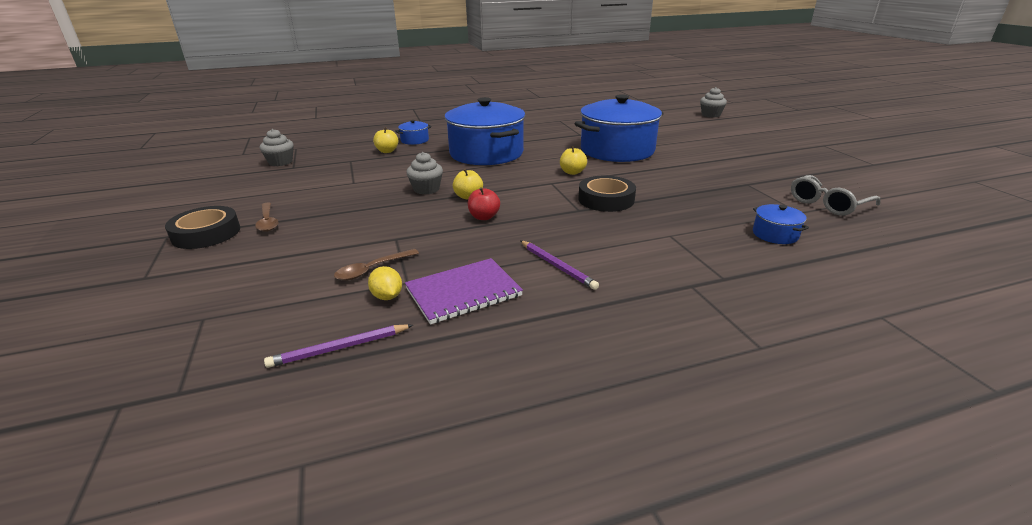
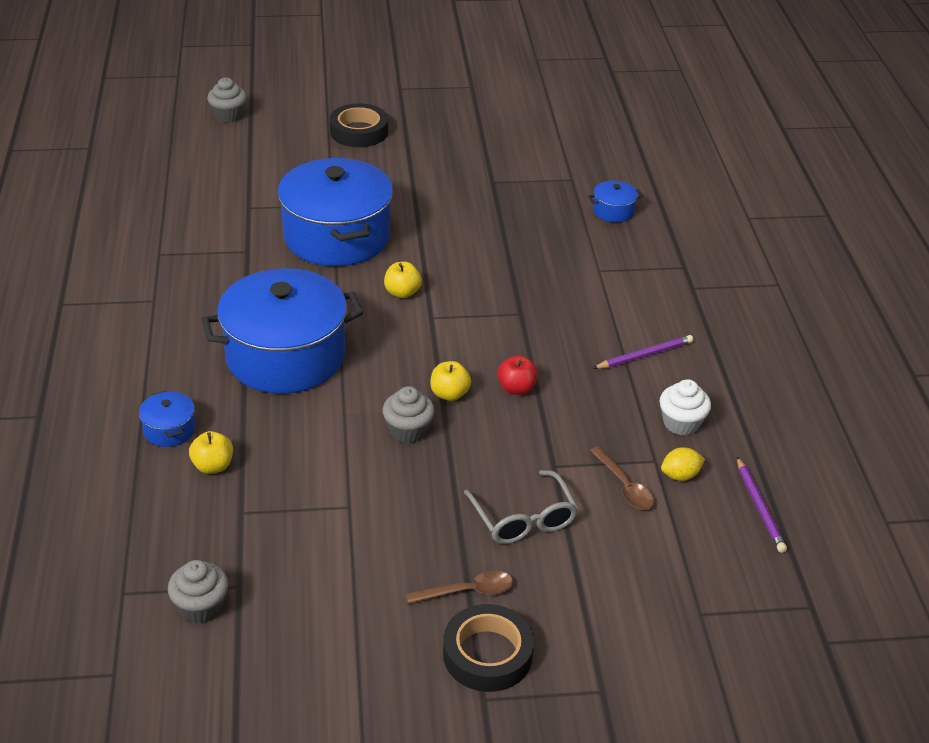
camera: 80 degrees left, 10 degrees up
purple notebook [405,258,523,324] -> white cupcake [660,379,711,435]
black tape [578,176,636,212] -> black tape moved to [330,103,388,147]
grey glasses [791,175,880,216] -> grey glasses moved to [464,470,578,544]

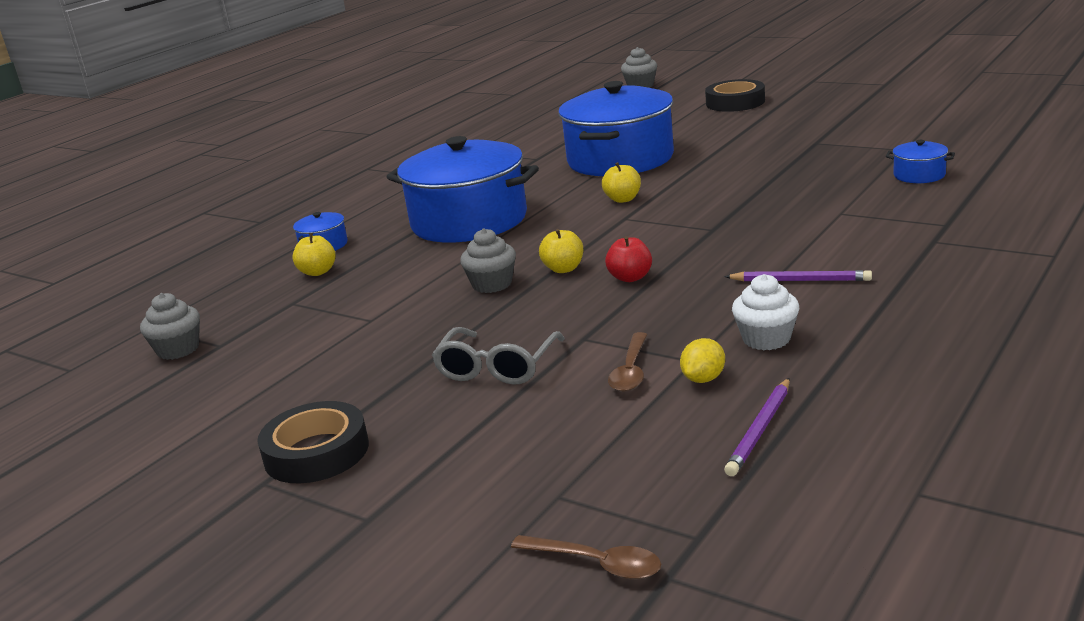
camera: 45 degrees right, 15 degrees down
brown spoon [406,571,513,604] -> brown spoon moved to [511,535,661,580]
yellow lemon [661,447,705,481] -> yellow lemon turned 75 degrees counterclockwise [680,338,725,383]

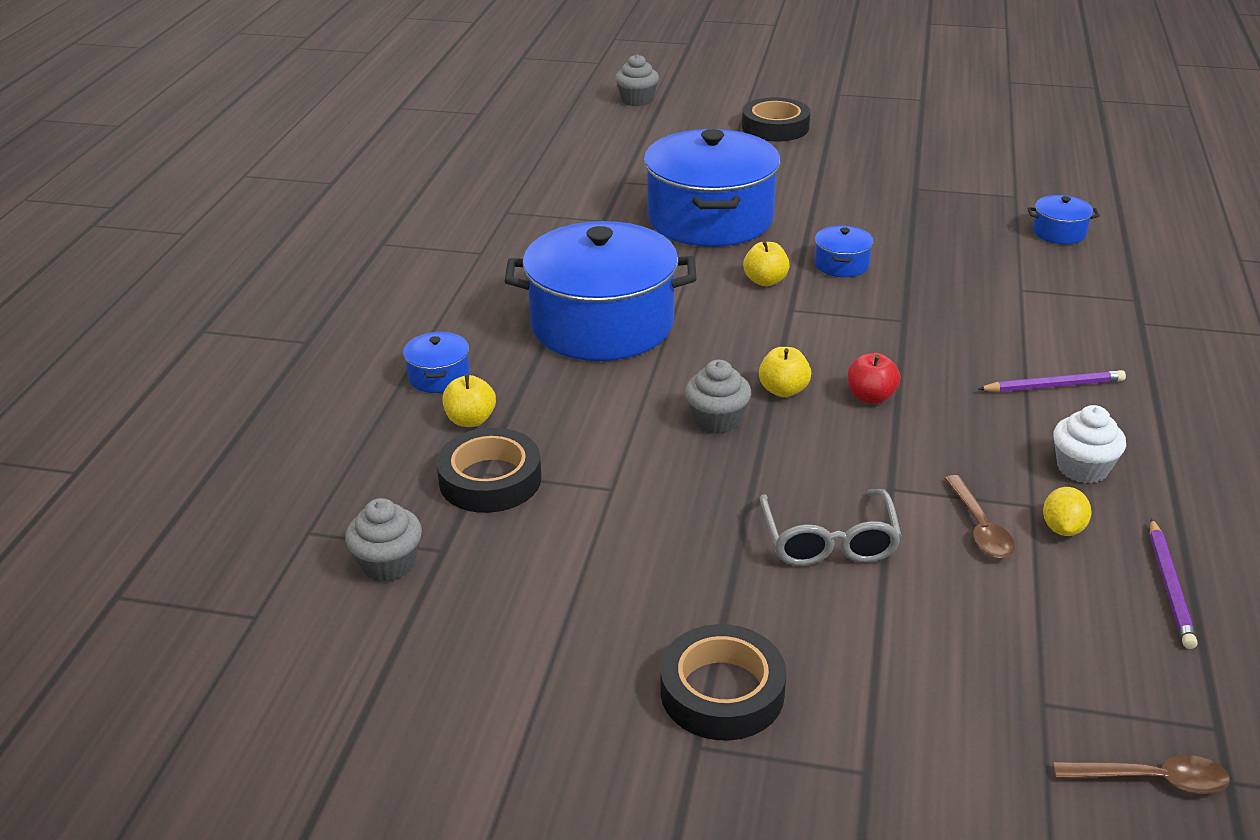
camera: 25 degrees left, 10 degrees up
none -> black tape [436,428,542,513]
none -> blue pot [815,225,873,277]

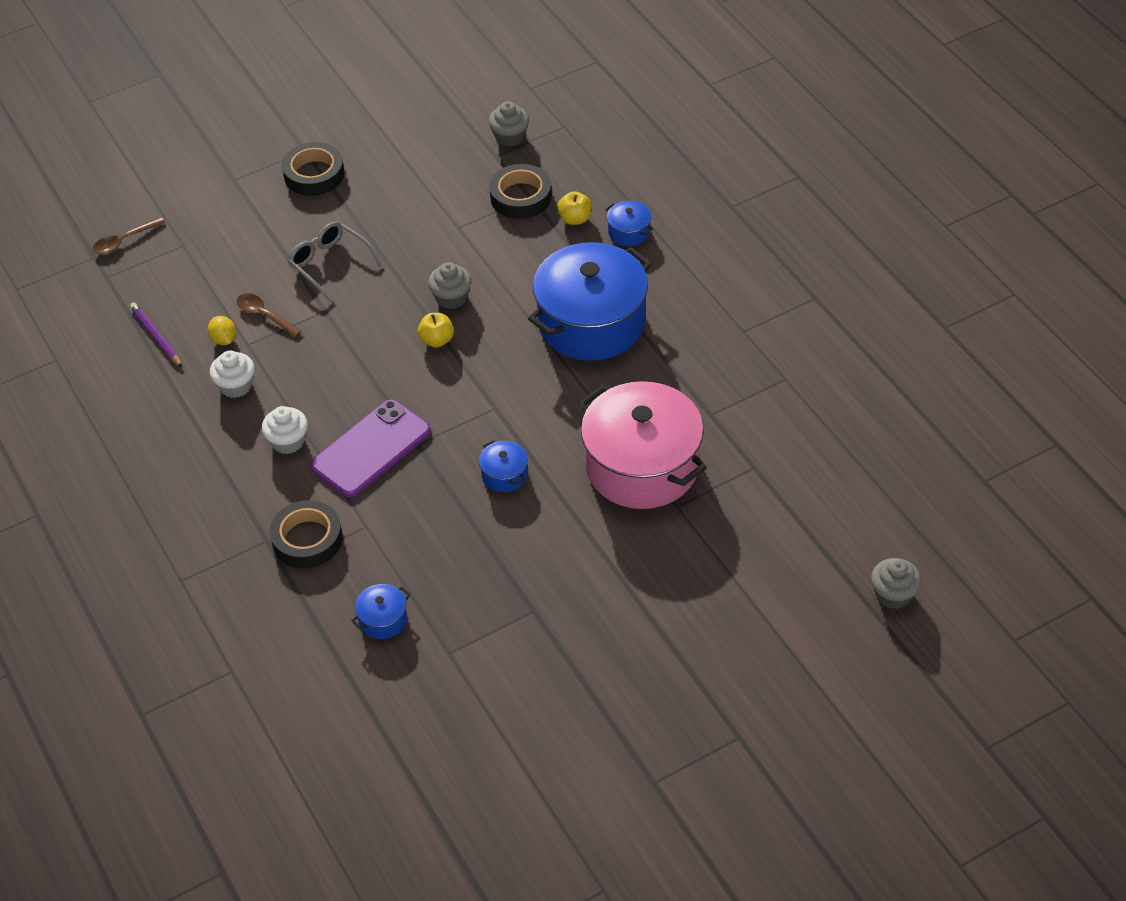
camera: 140 degrees right, 15 degrees up
blue pot [644,129,781,247] -> pink pot [580,381,707,509]
black tape [742,97,810,141] -> black tape moved to [270,500,343,568]
yellow apple [743,241,790,286] -> none
red apple [848,353,901,404] -> none
purple pencil [978,370,1126,392] -> white cupcake [262,406,308,454]
none -> purple phone [310,399,431,497]

